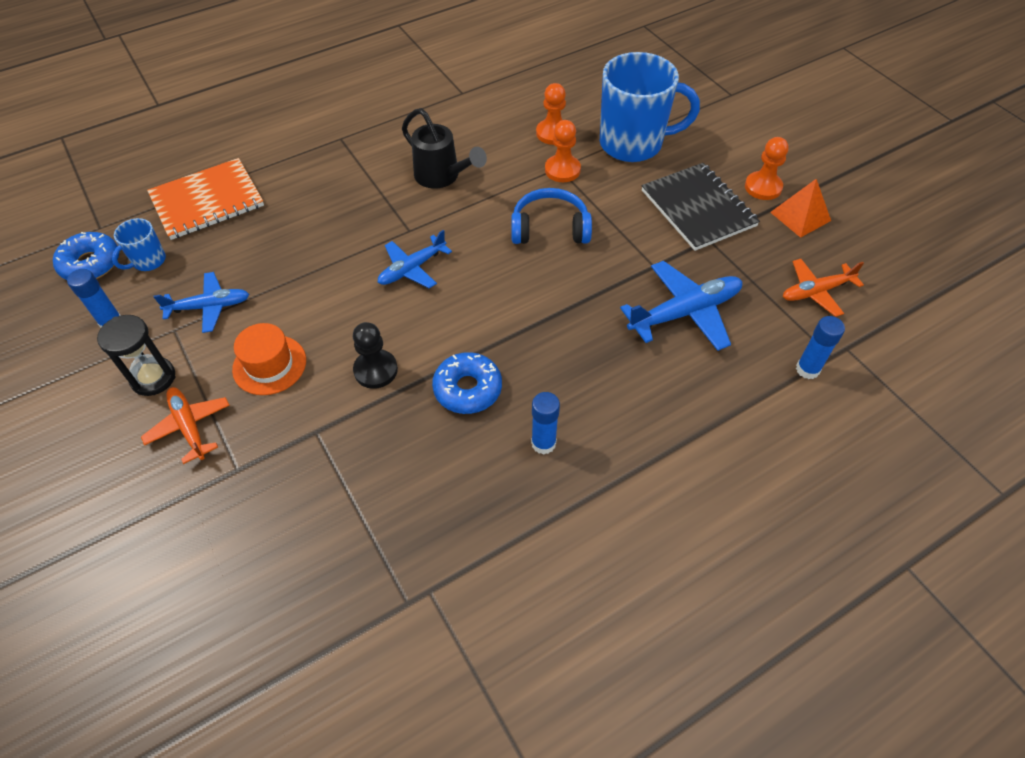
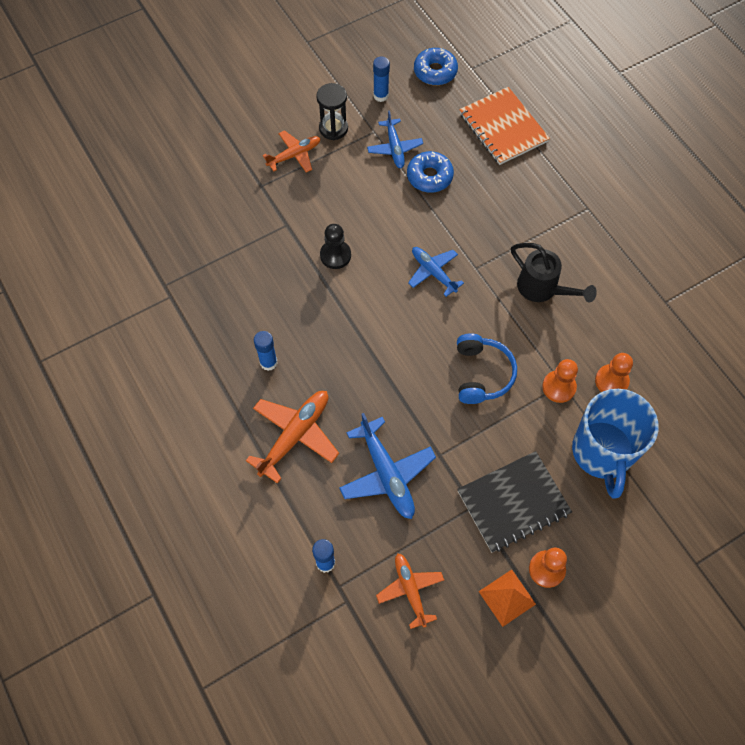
camera: 90 degrees right, 10 degrees up
blue mug [112,218,166,271] -> none
orange hat [232,323,306,395] -> none
black watering can [402,108,487,189] -> black watering can turned 90 degrees counterclockwise [511,243,597,303]
blue donut [432,352,502,414] -> blue donut moved to [407,151,454,193]
none -> orange plane [246,391,339,484]

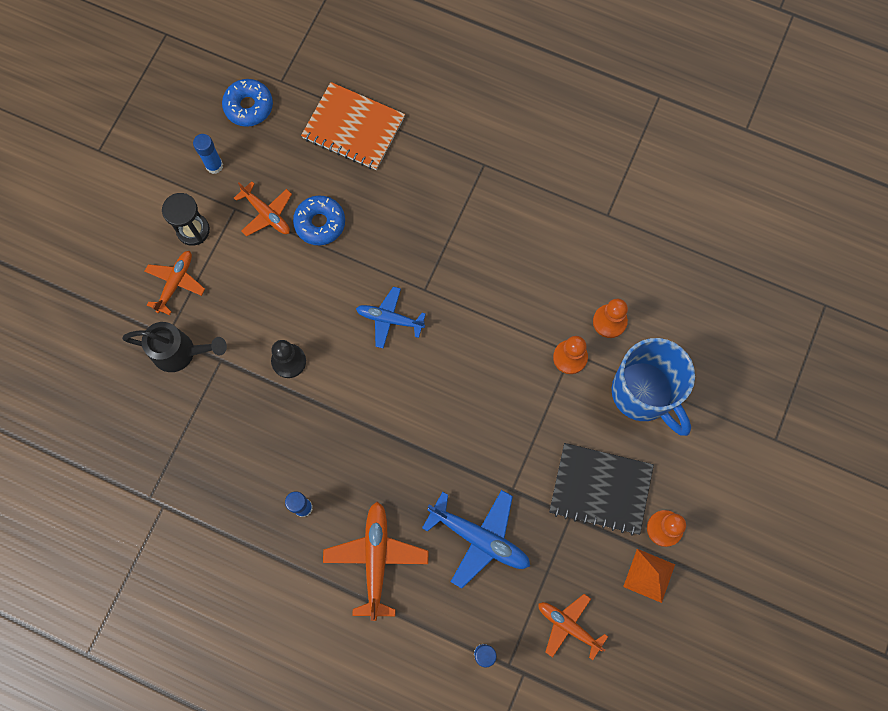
camera: 35 degrees left, 10 degrees up
blue plane [367,111,423,168] -> orange plane [234,181,292,236]
blue headphones [457,333,517,404] -> none
black notebook [457,451,572,553] -> black notebook turned 75 degrees clockwise [549,443,654,536]
black watering can [511,243,597,303] -> black watering can moved to [122,322,227,372]

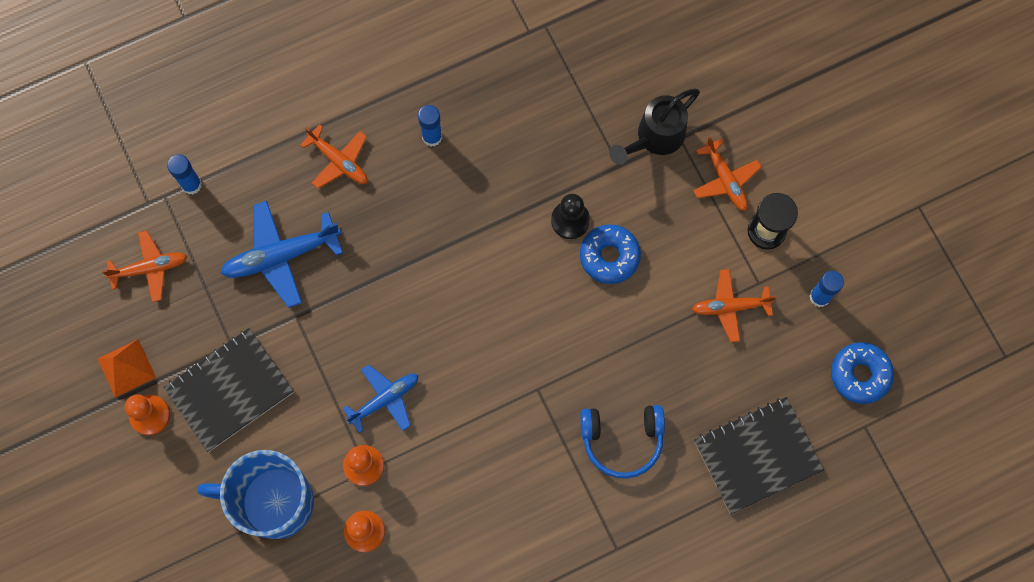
camera: 130 degrees right, 0 degrees up
blue donut [293,196,345,245] -> blue donut moved to [580,224,641,284]
orange notebook [301,82,405,170] -> black notebook [694,397,824,514]
orange plane [323,502,428,621] -> orange plane [300,124,368,189], size x0.65
blue plane [356,287,426,348] -> blue plane moved to [342,364,418,433]
none -> blue headphones [580,405,665,479]

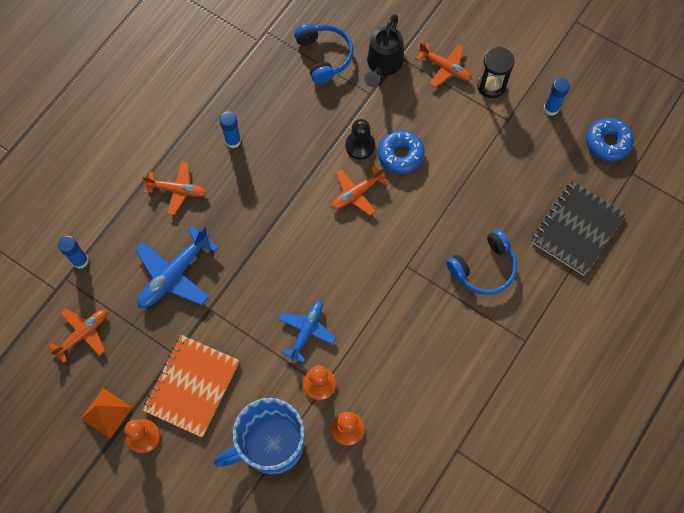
camera: 30 degrees left, 5 degrees down
black notebook [163,328,294,452] -> orange notebook [142,335,240,438]
orange plane [692,269,777,342] -> orange plane moved to [331,166,388,215]
none -> blue headphones [294,24,353,84]

